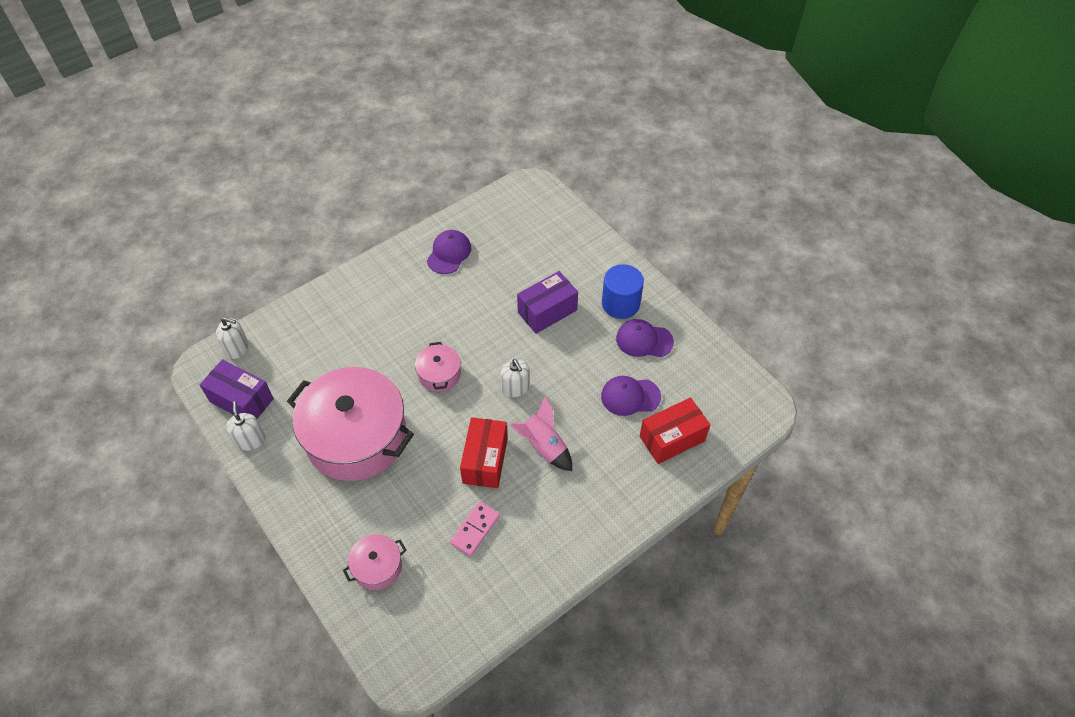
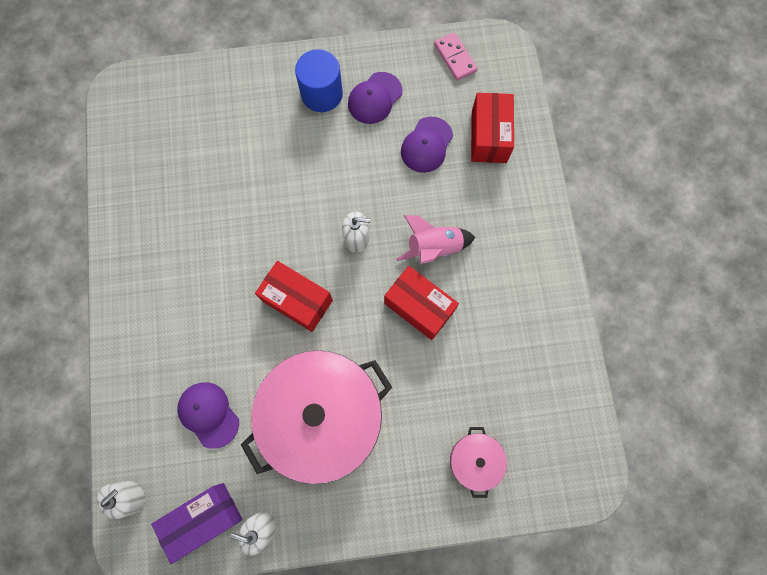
camera: 60 degrees left, 20 degrees up
pink pot [415,342,461,392] -> red box [255,261,333,332]
purple cap [427,230,471,274] -> purple cap moved to [177,382,239,449]
pink domino [450,501,500,556] -> pink domino moved to [434,32,477,81]
purple box [517,271,578,334] -> none

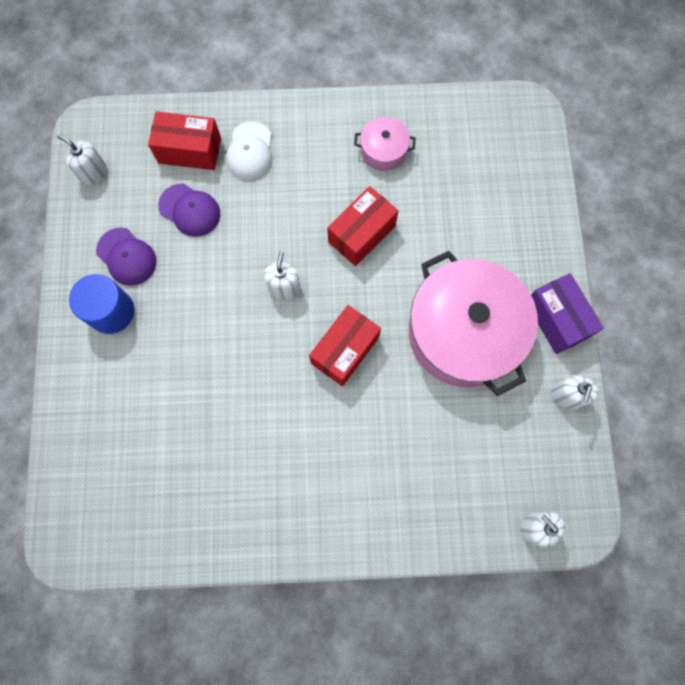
camera: 85 degrees left, 0 degrees up
purple box [151,483,242,564] -> purple box moved to [531,273,604,354]
purple cap [177,382,239,449] -> none
pink rocket [396,215,475,264] -> none
pink domino [434,32,477,81] -> white soap dispenser [57,134,106,185]
pink pot [450,427,507,498] -> pink pot moved to [354,117,416,171]
none -> white cap [226,122,272,180]

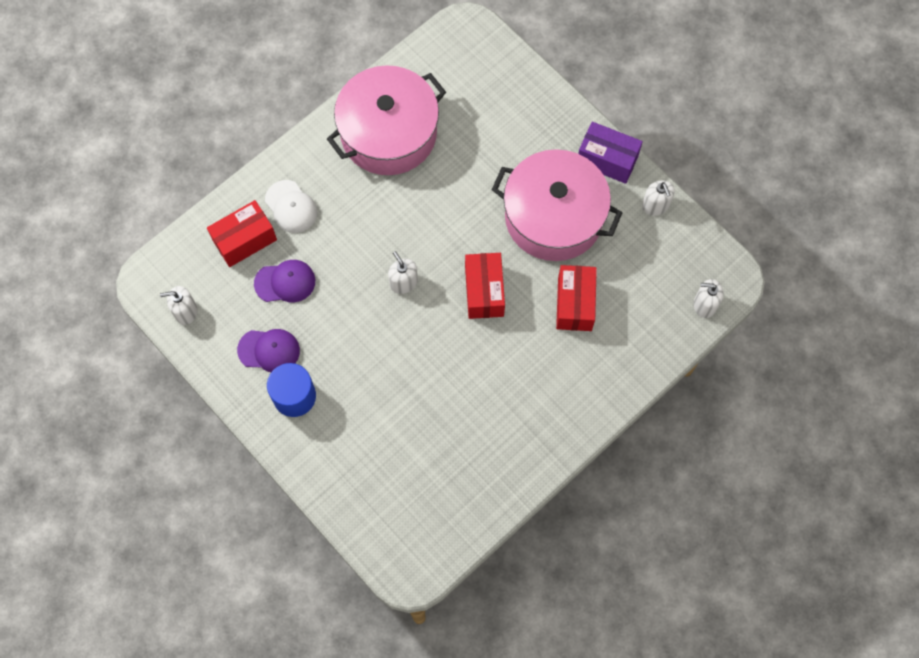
camera: 40 degrees left, 5 degrees down
red box [327,186,398,266] -> red box moved to [556,265,597,331]
pink pot [354,117,416,171] -> pink pot [327,65,446,175], size x2.26

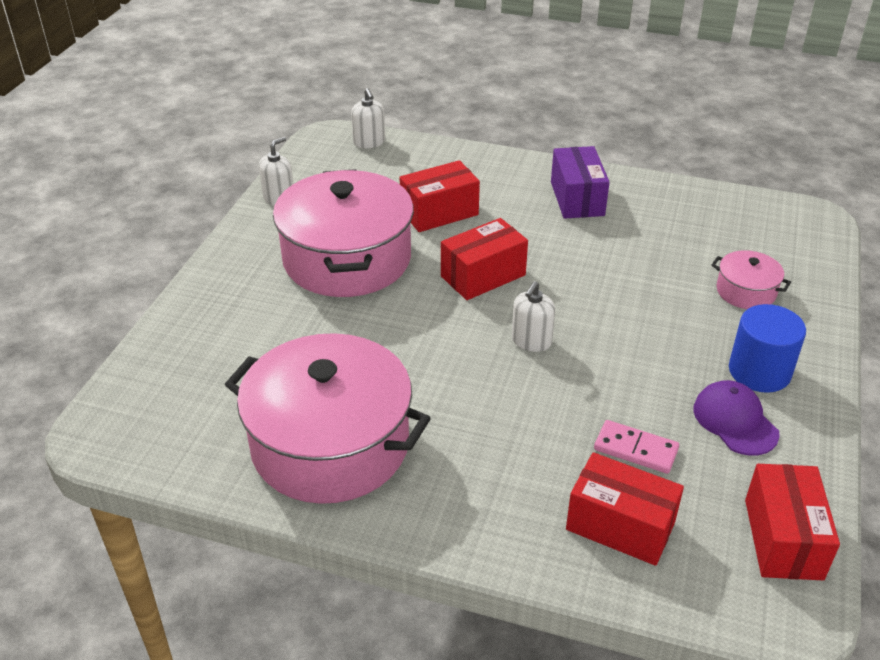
camera: 120 degrees left, 30 degrees down
white soap dispenser [160,286,197,325] -> red box [745,464,840,580]
purple cap [254,260,315,302] -> pink domino [594,420,679,474]
white cap [265,180,317,233] -> none
purple box [578,122,643,184] -> purple box moved to [551,146,610,219]
none -> pink pot [711,250,791,309]

